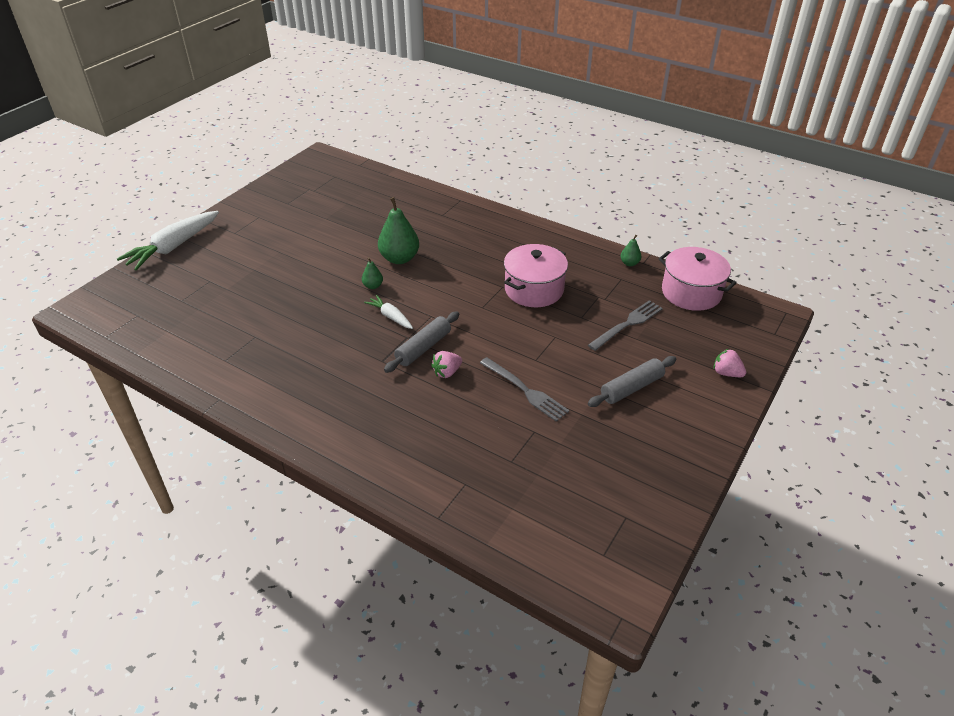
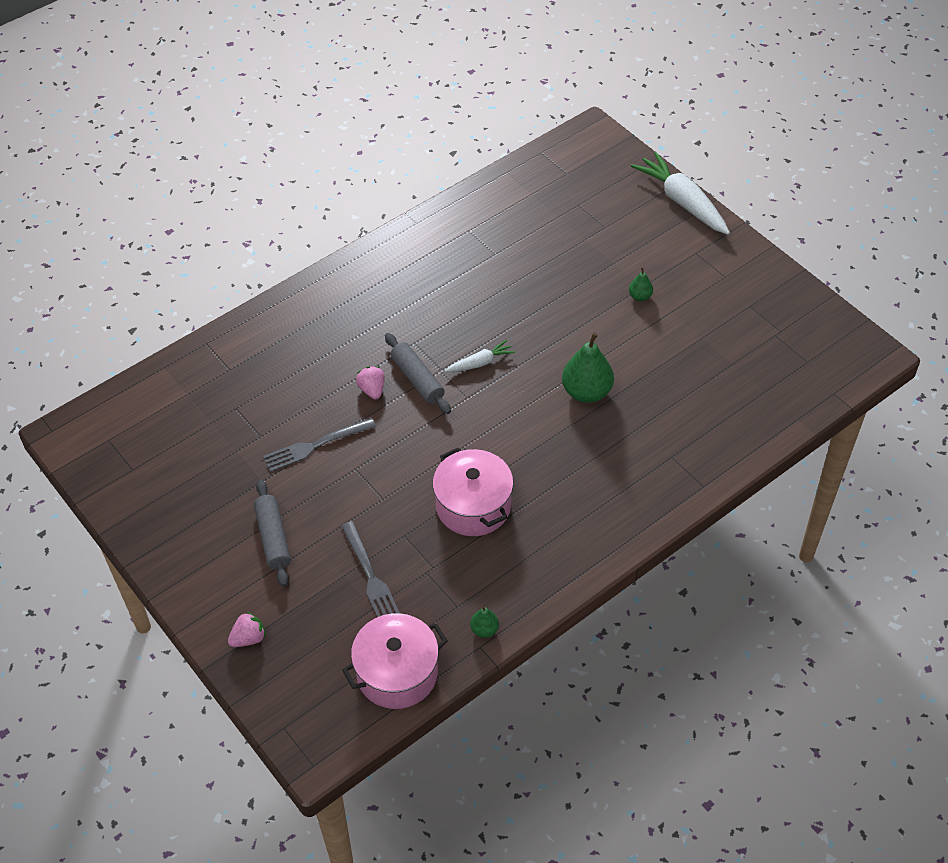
camera: 110 degrees right, 10 degrees up
green pear [362,257,383,289] -> green pear moved to [629,267,653,301]

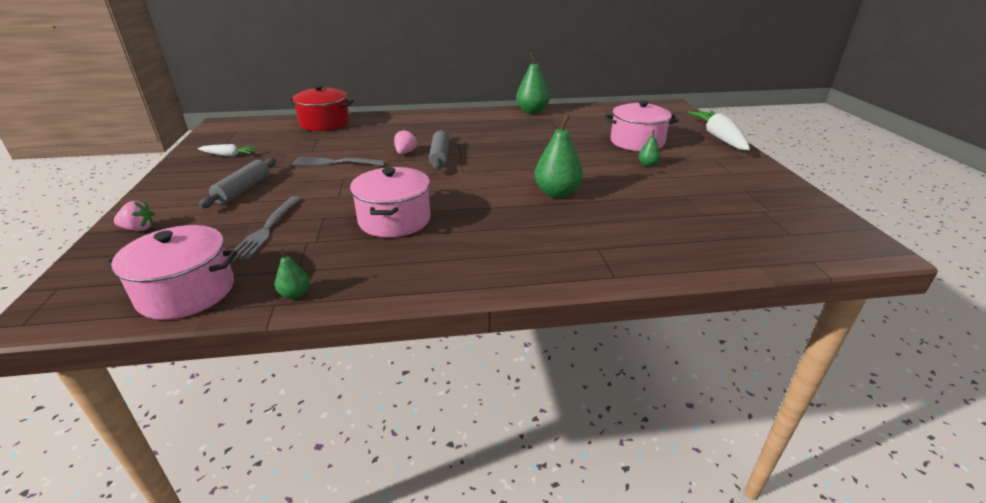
camera: 30 degrees right, 20 degrees down
white carrot [445,340,515,372] -> white carrot moved to [198,144,258,157]
none -> red pot [288,85,354,131]
none -> green pear [516,53,550,114]
none -> pink pot [605,101,679,151]

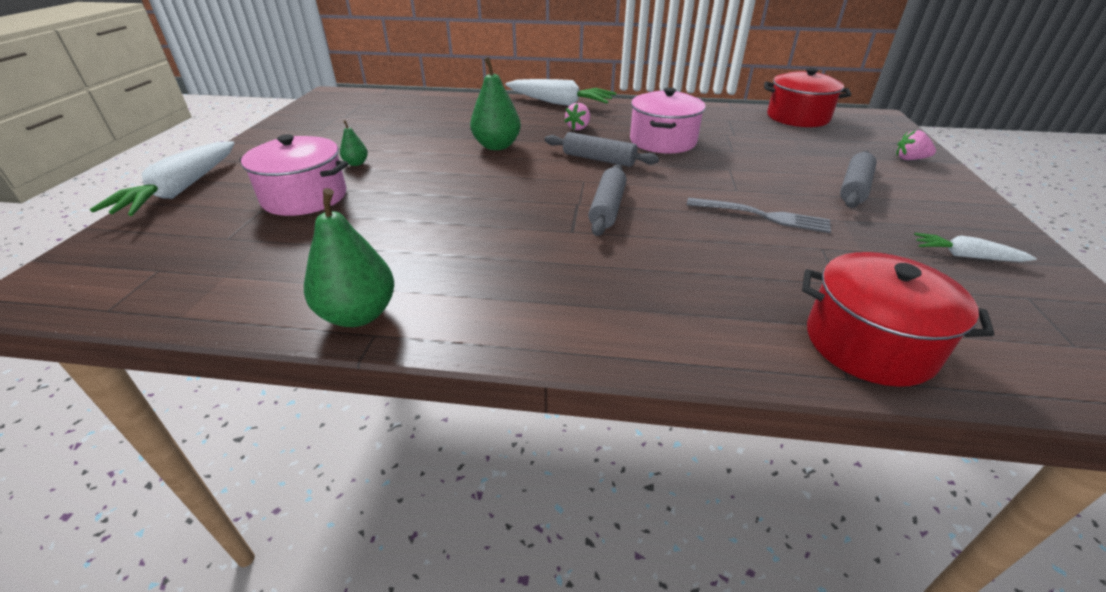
camera: 165 degrees left, 5 degrees up
pink pot [105,225,238,320] -> red pot [764,68,851,127]
grey fork [227,196,301,260] -> none
green pear [275,249,310,299] -> none
pink strawberry [394,129,417,154] -> pink strawberry moved to [564,103,590,130]
none -> white carrot [505,79,616,106]
none -> grey rolling pin [545,132,659,167]

